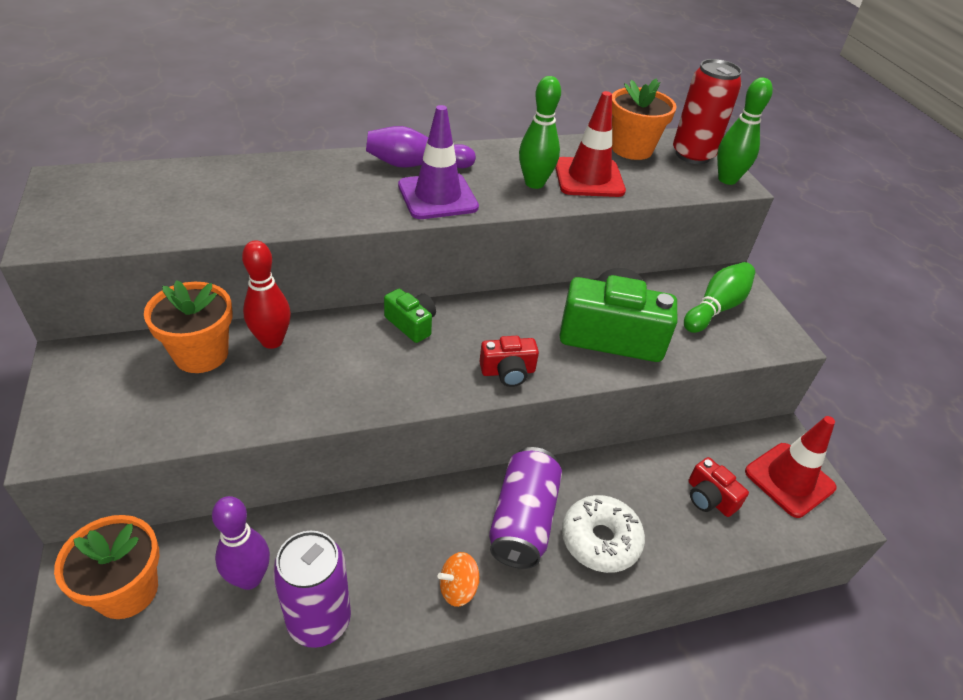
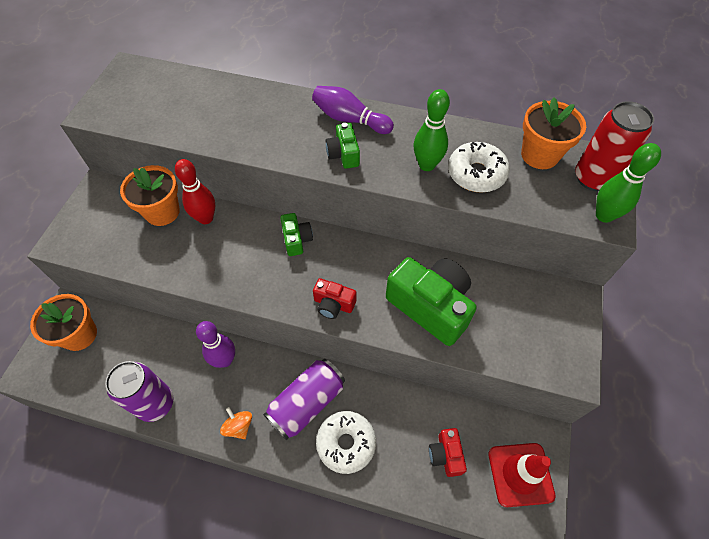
camera: 35 degrees right, 15 degrees up
purple bowling pin [212,496,270,590] -> purple bowling pin moved to [196,321,235,368]
purple traffic cone [398,105,479,219] -> green camera [326,123,360,169]
orange spinning top [437,552,480,607] -> orange spinning top turned 45 degrees clockwise [220,407,252,439]
red traffic cone [555,91,626,197] -> white donut [448,142,510,193]
green bowling pin [684,262,755,333] -> none

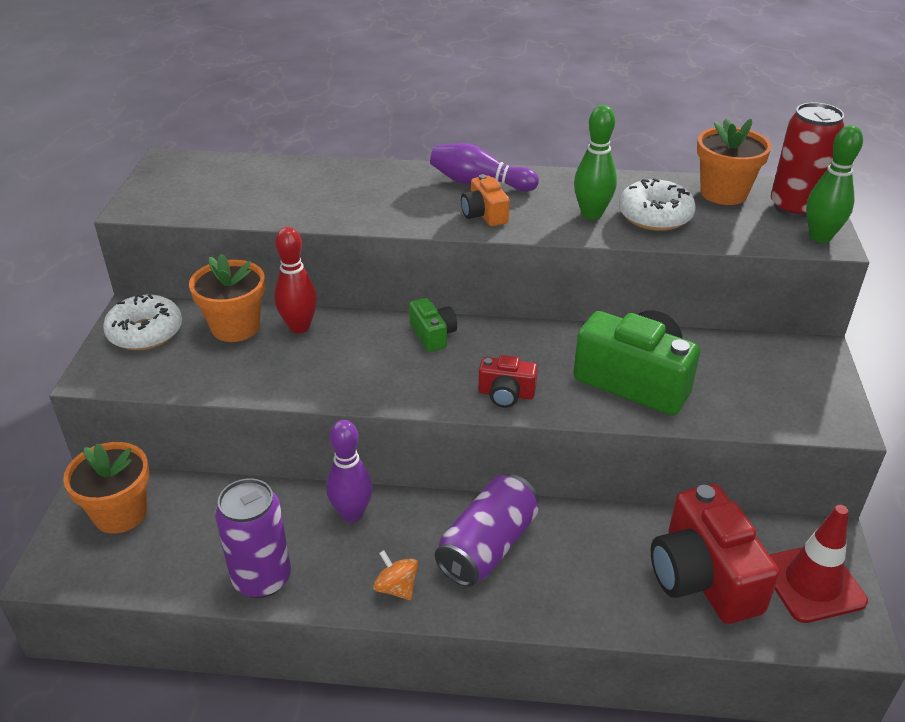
camera: 10 degrees left, 20 degrees down
white donut [316,411,376,474] -> white donut moved to [103,294,182,350]
green camera [326,123,360,169] -> orange camera [461,174,510,226]
red camera [429,428,467,477] -> red camera [651,484,779,624], size x2.01

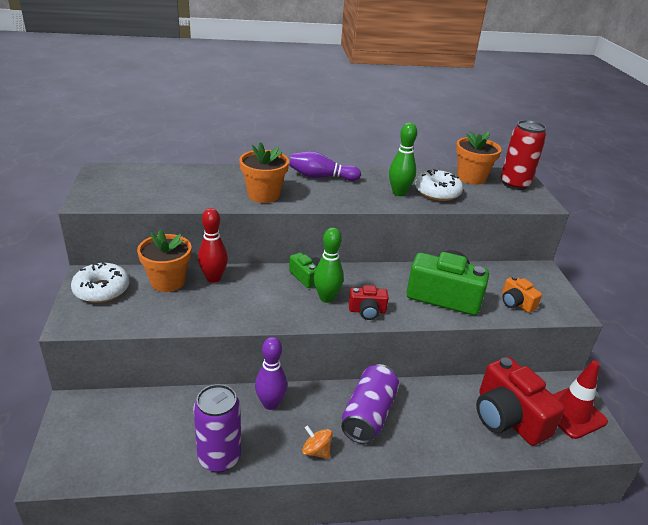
camera: 15 degrees left, 5 degrees down
orange flower pot [63,442,149,534] -> orange flower pot moved to [239,142,289,203]
orange camera [461,174,510,226] -> orange camera moved to [502,276,542,313]
green bowling pin [806,125,863,243] -> green bowling pin moved to [314,227,344,303]

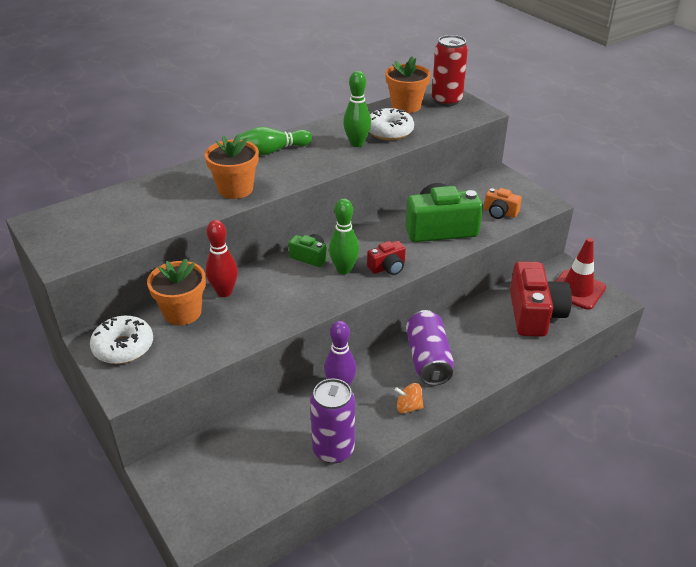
camera: 25 degrees left, 5 degrees up
purple bowling pin [289,151,361,181] -> green bowling pin [240,127,312,156]
red camera [476,357,565,446] -> red camera turned 120 degrees counterclockwise [510,261,572,337]

